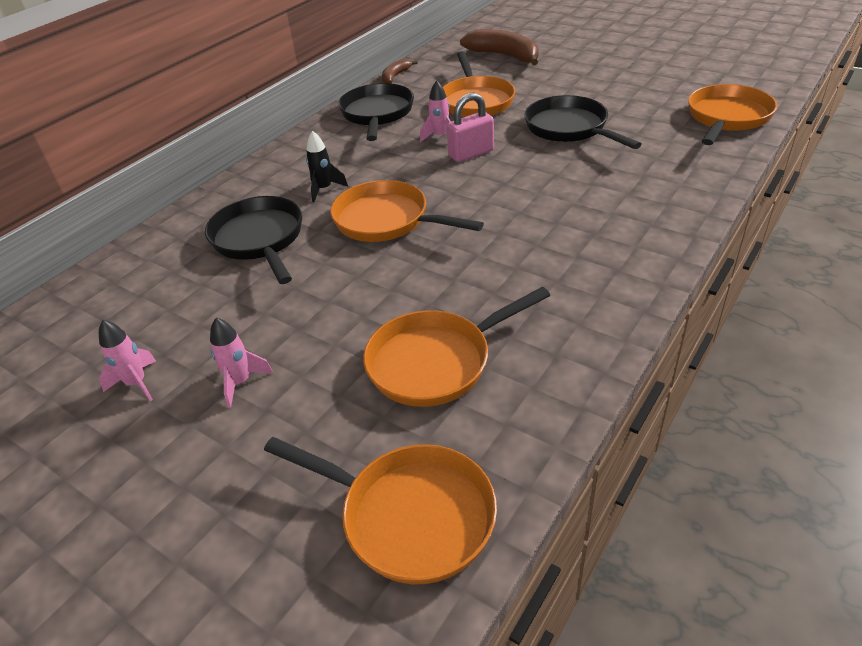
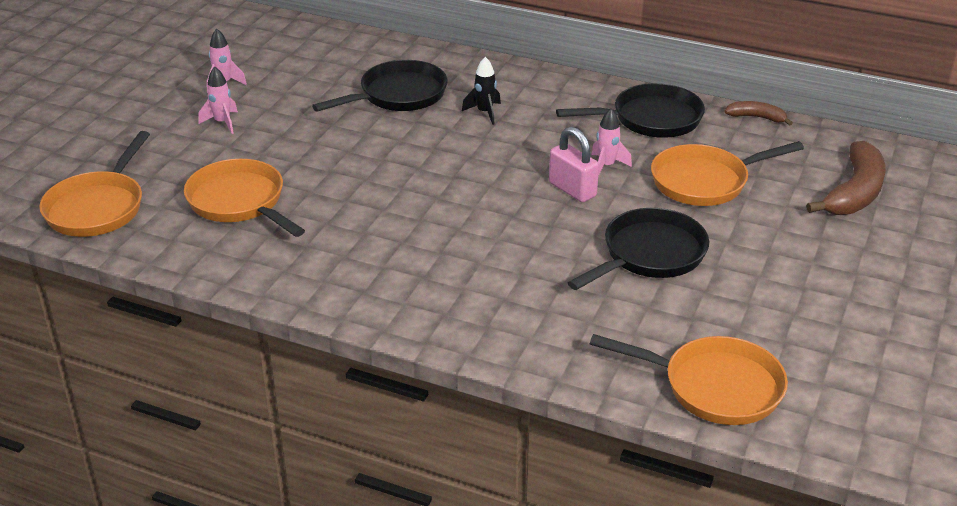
camera: 75 degrees right, 5 degrees down
orange pan [330,180,484,242] -> none

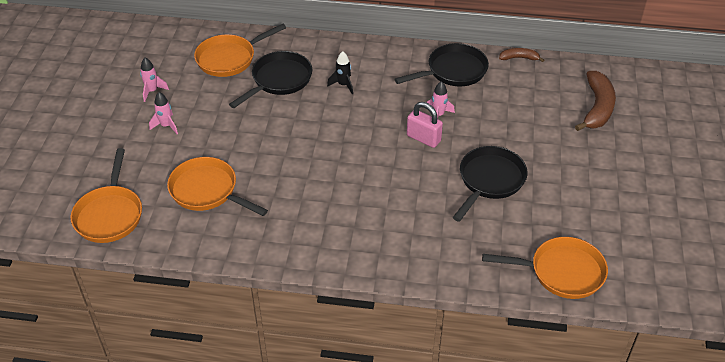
camera: 15 degrees left, 10 degrees up
orange pan [651,141,804,206] -> orange pan moved to [194,24,286,77]

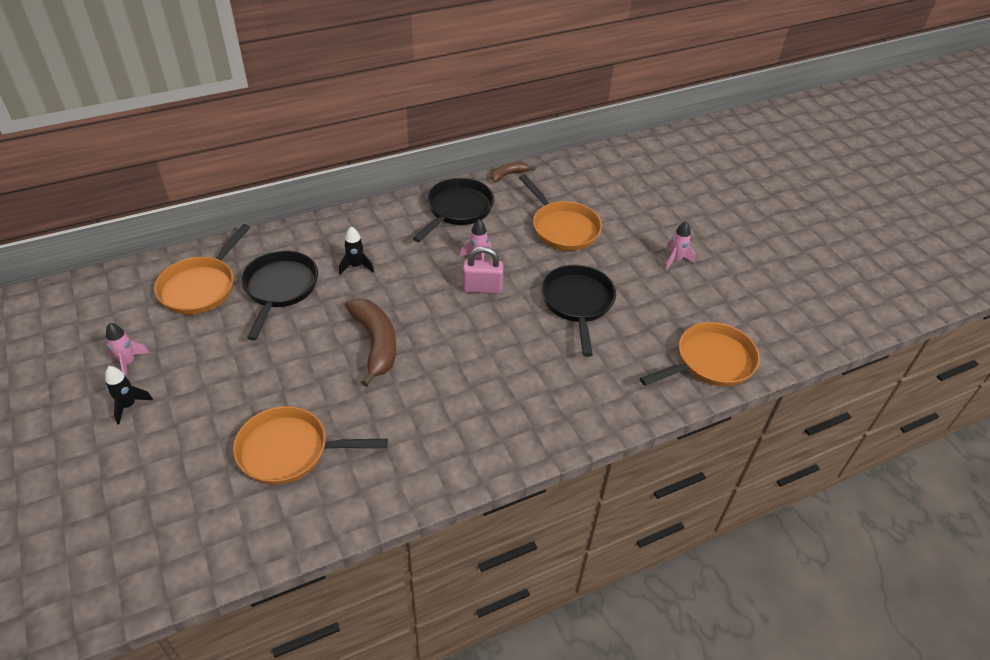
camera: 35 degrees left, 0 degrees up
orange pan [71,148,142,243] -> orange pan moved to [519,175,602,251]
pink rocket [149,92,178,134] -> pink rocket moved to [665,221,696,270]
brown banana [575,71,616,131] -> brown banana moved to [345,298,396,387]
none -> black rocket [105,366,153,424]

